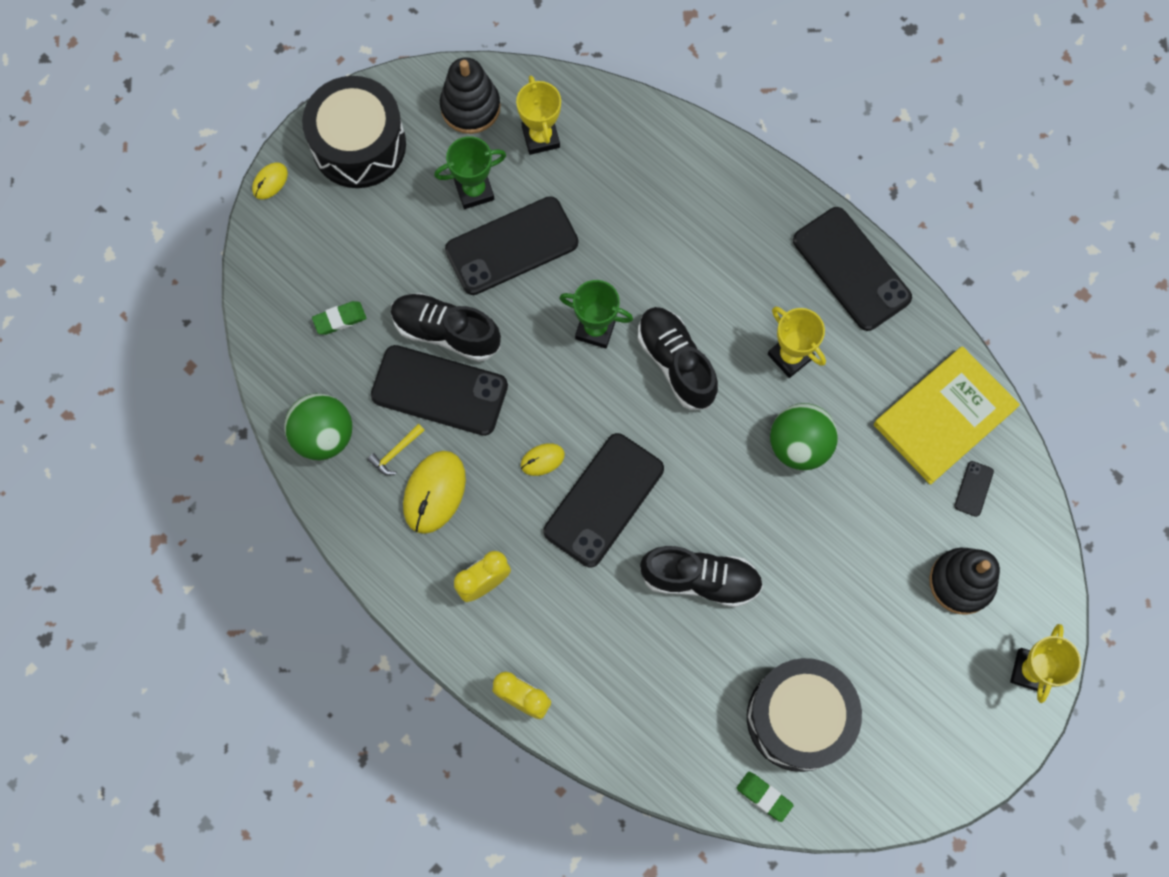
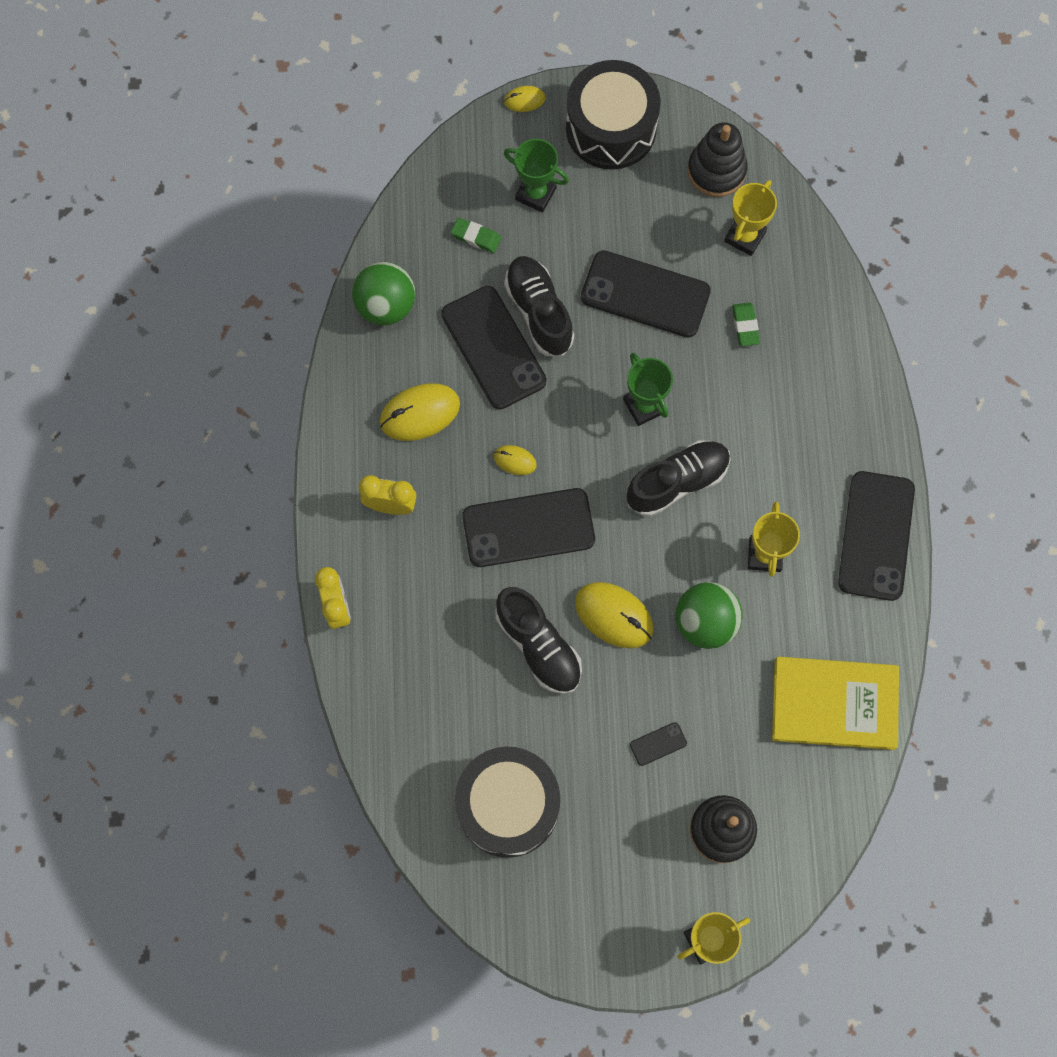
camera: 45 degrees right, 0 degrees up
yellow hammer [367,424,425,475] -> none
green trophy [434,136,506,209] -> green trophy moved to [504,139,569,212]
black shoe [638,307,718,410] -> black shoe turned 45 degrees clockwise [627,440,731,517]
green eraser [737,772,794,822] -> green eraser moved to [732,302,760,346]
black phone [954,461,994,517] -> black phone moved to [630,722,687,766]
none -> yellow mouse [575,582,653,648]

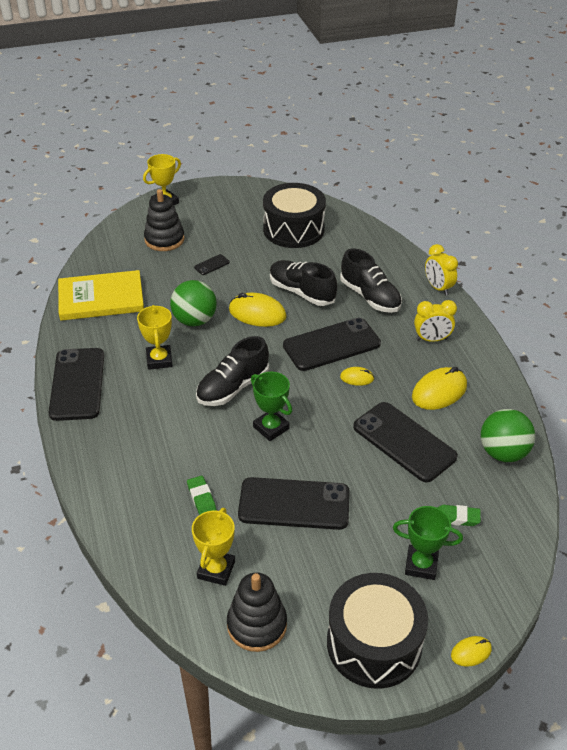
camera: 165 degrees right, 30 degrees down
black shoe [504,256,574,357] -> black shoe moved to [340,248,402,313]

